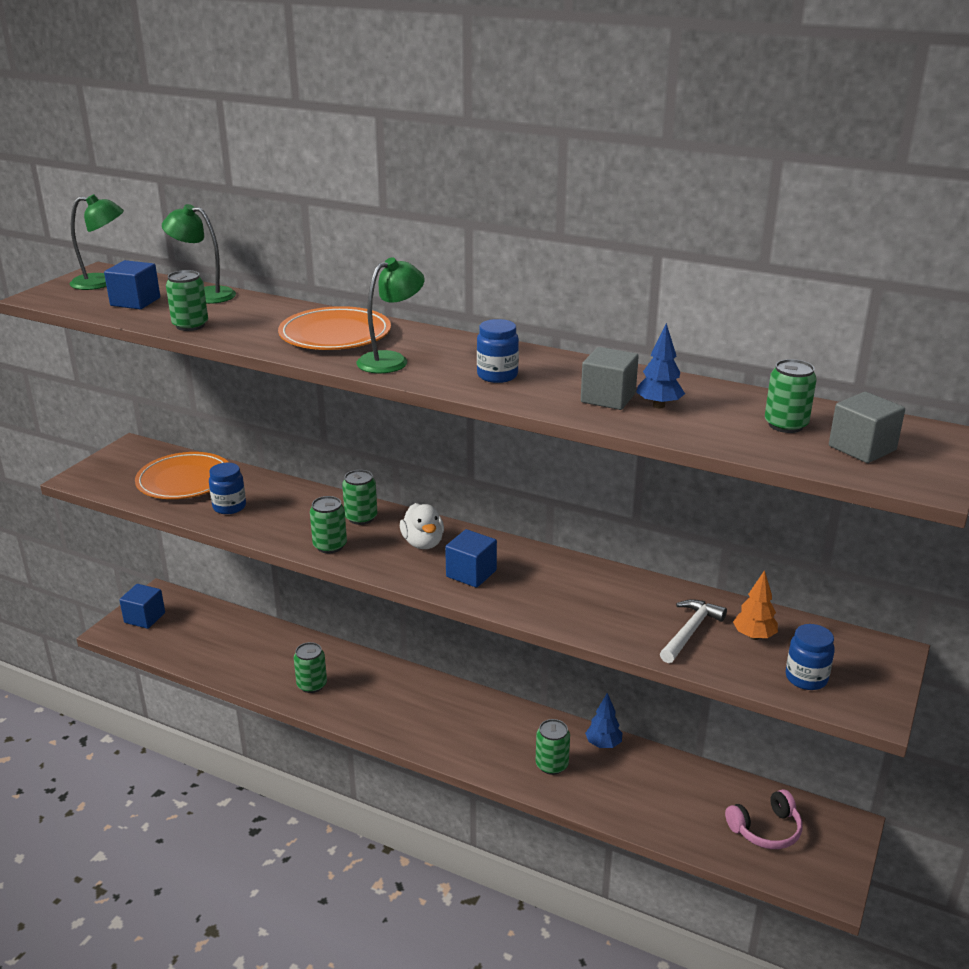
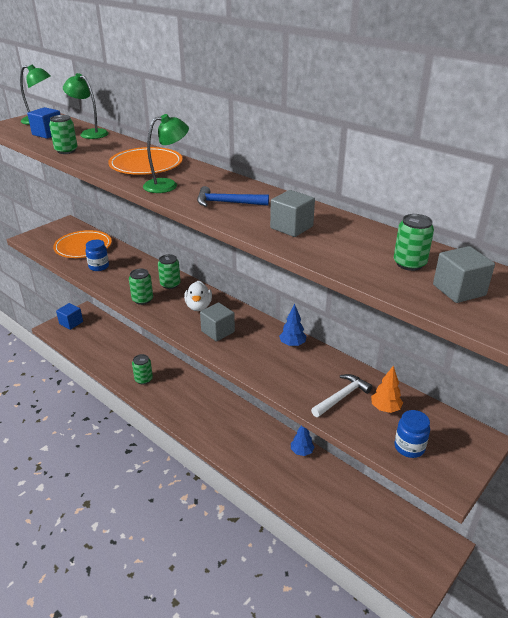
camera: 15 degrees right, 5 degrees up
blue cube [445,529,497,588] -> grey cube [200,303,235,342]
blue jar [477,319,519,383] -> blue hammer [197,186,269,207]
green can [536,719,570,775] -> none
blue tree [636,323,685,408] -> blue tree moved to [279,304,306,347]
pink headphones [725,789,803,849] -> none

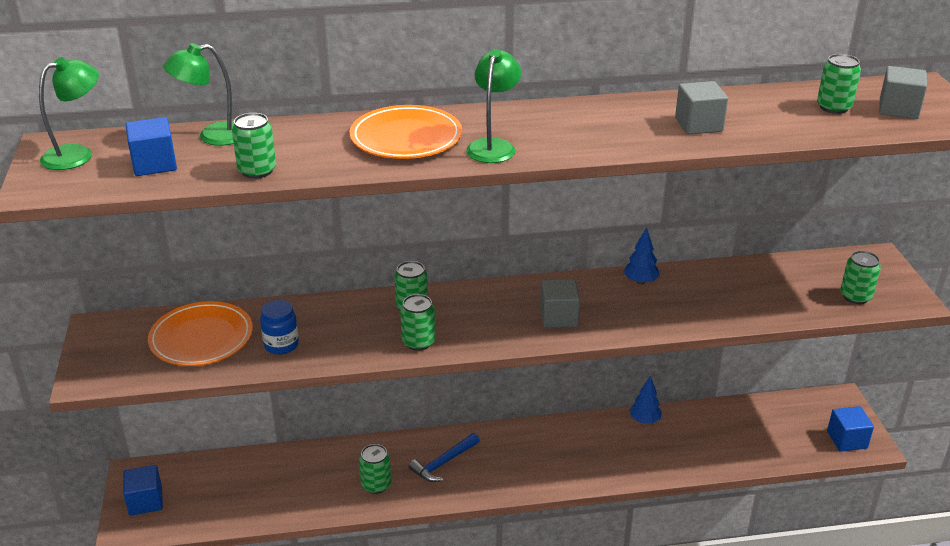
camera: 50 degrees left, 0 degrees up
white duck [184,280,212,311] -> none
blue hammer [197,186,269,207] -> blue hammer moved to [409,433,480,482]
white hammer [311,374,373,417] -> none
orange tree [371,365,403,413] -> none
blue jar [395,410,430,458] -> green can [840,251,881,304]
none -> blue cube [827,406,874,452]

